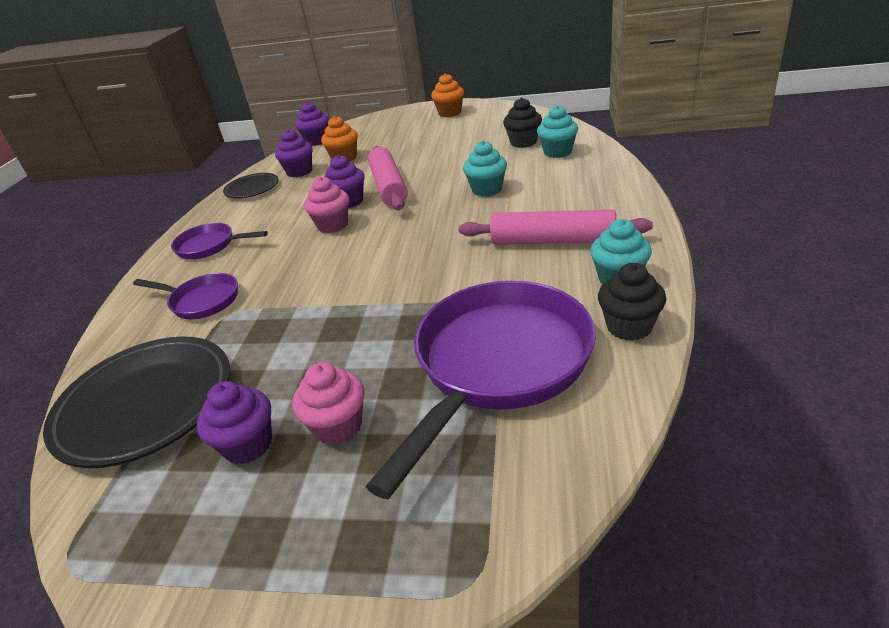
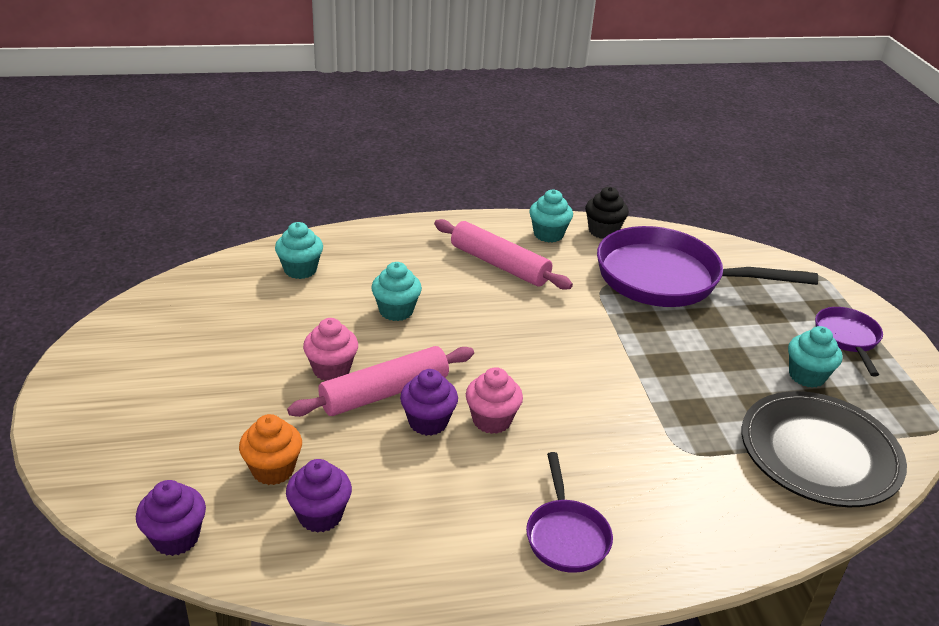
camera: 115 degrees left, 0 degrees up
purple pan [133,273,238,319] -> purple pan moved to [815,307,883,377]
purple cupcake [197,381,272,464] -> turquoise cupcake [788,326,843,388]
black plate [223,173,279,198] -> none
pink cupcake [292,362,365,445] -> pink cupcake moved to [303,318,358,381]
orange cupcake [431,73,464,117] -> none
pink rolling pin [459,210,653,245] -> pink rolling pin turned 45 degrees counterclockwise [434,219,573,290]
black cupcake [503,97,542,148] -> none

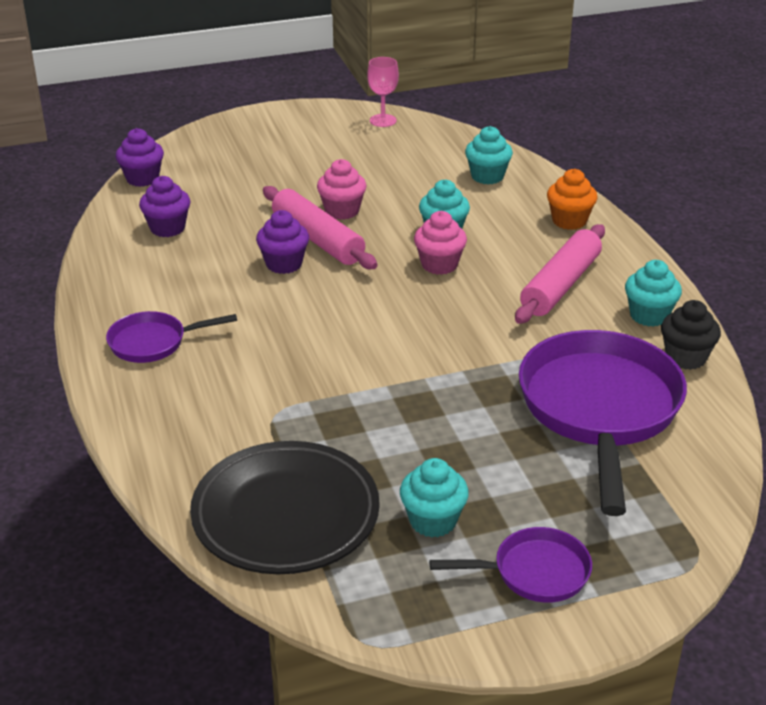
camera: 85 degrees right, 0 degrees up
orange cupcake [239,414,302,485] -> orange cupcake moved to [547,169,597,230]
pink cupcake [466,367,523,434] -> pink cupcake moved to [414,211,467,275]
none -> pink goblet [367,57,399,127]

